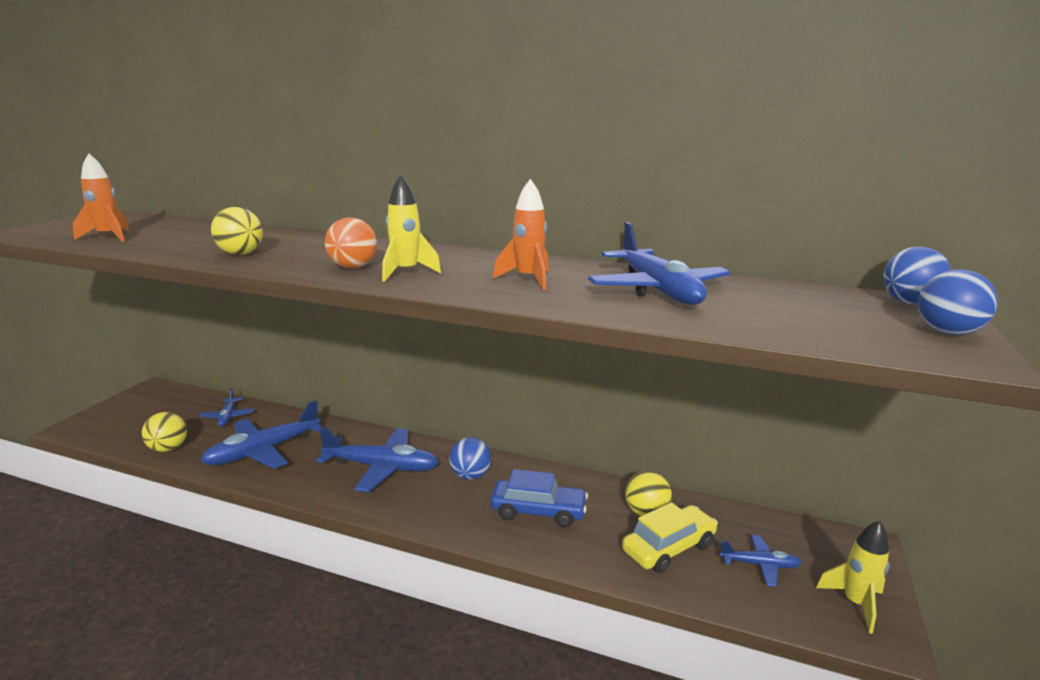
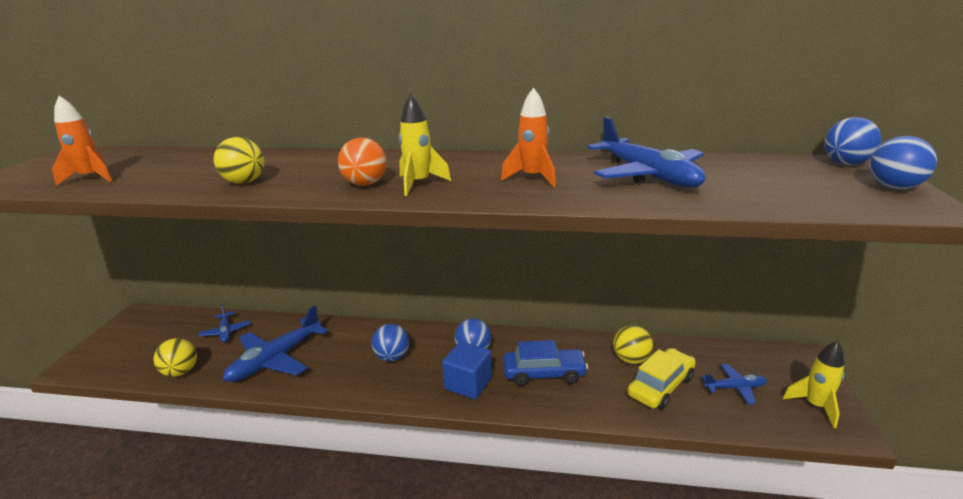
camera: 10 degrees left, 5 degrees up
blue plane [316,428,439,492] -> blue ball [372,324,409,361]
none -> blue cube [442,341,492,399]

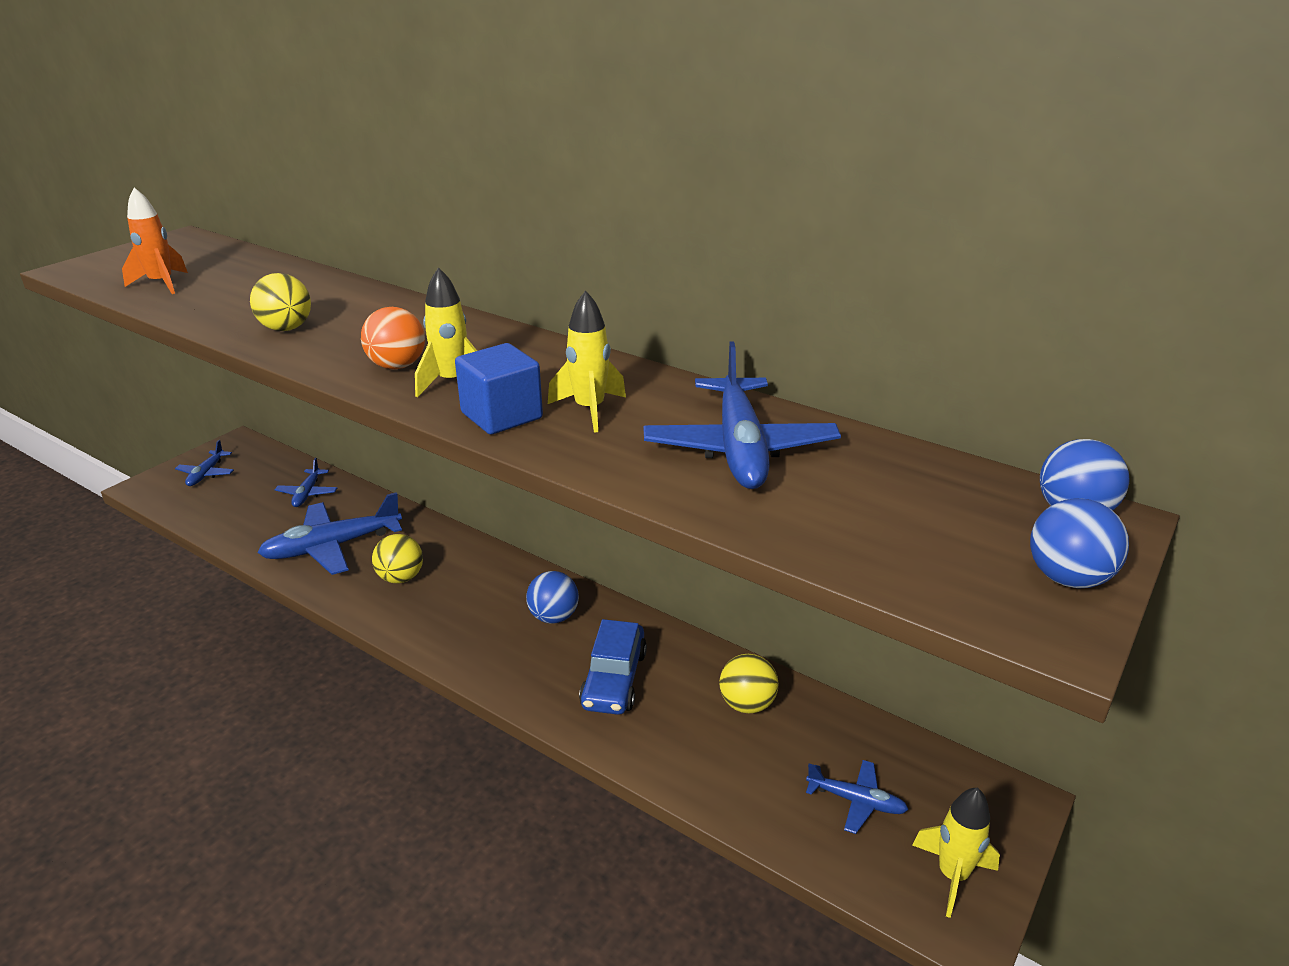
camera: 25 degrees right, 5 degrees up
yellow ball [153,338,197,377] -> yellow ball moved to [372,534,423,583]
blue ball [372,324,409,361] -> none
blue cube [442,341,492,399] -> blue cube moved to [455,343,543,435]
orange rocket [501,88,556,187] -> yellow rocket [548,290,626,433]
blue car [503,340,588,386] -> blue car turned 75 degrees clockwise [579,619,647,715]
yellow car [628,348,696,410] -> none
none -> blue plane [175,440,234,486]

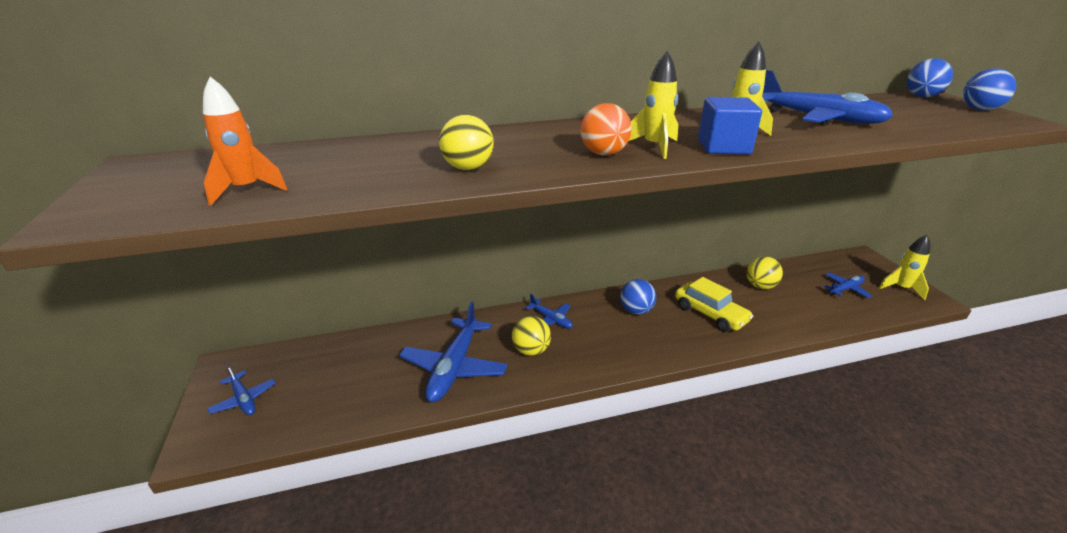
camera: 50 degrees left, 0 degrees up
blue plane [275,458,337,507] -> blue plane moved to [525,294,573,328]
blue car [579,619,647,715] -> yellow car [675,277,753,332]

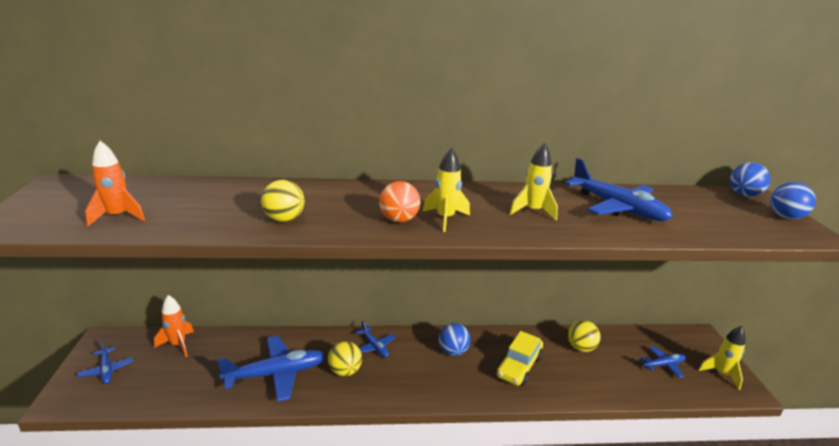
camera: 10 degrees right, 5 degrees down
blue plane [399,301,508,402] -> blue plane turned 135 degrees counterclockwise [217,336,326,402]
yellow car [675,277,753,332] -> yellow car turned 60 degrees clockwise [496,331,543,386]
blue cube [698,97,762,155] -> none
none -> orange rocket [154,295,194,357]

